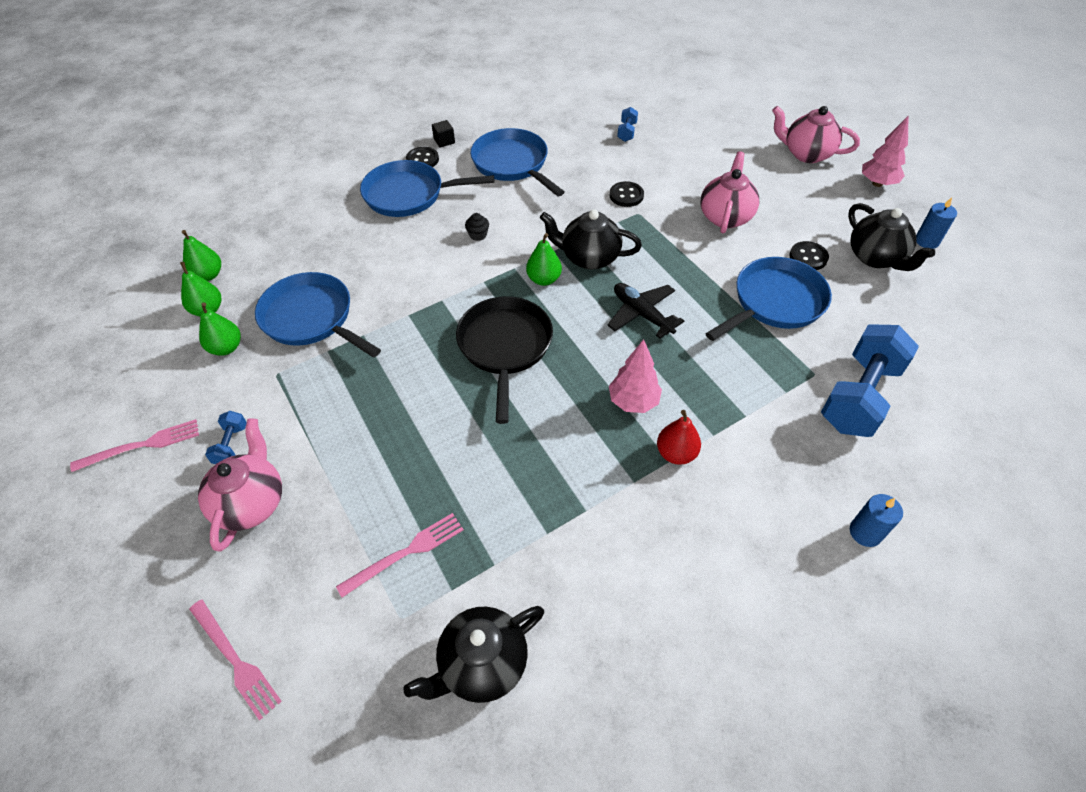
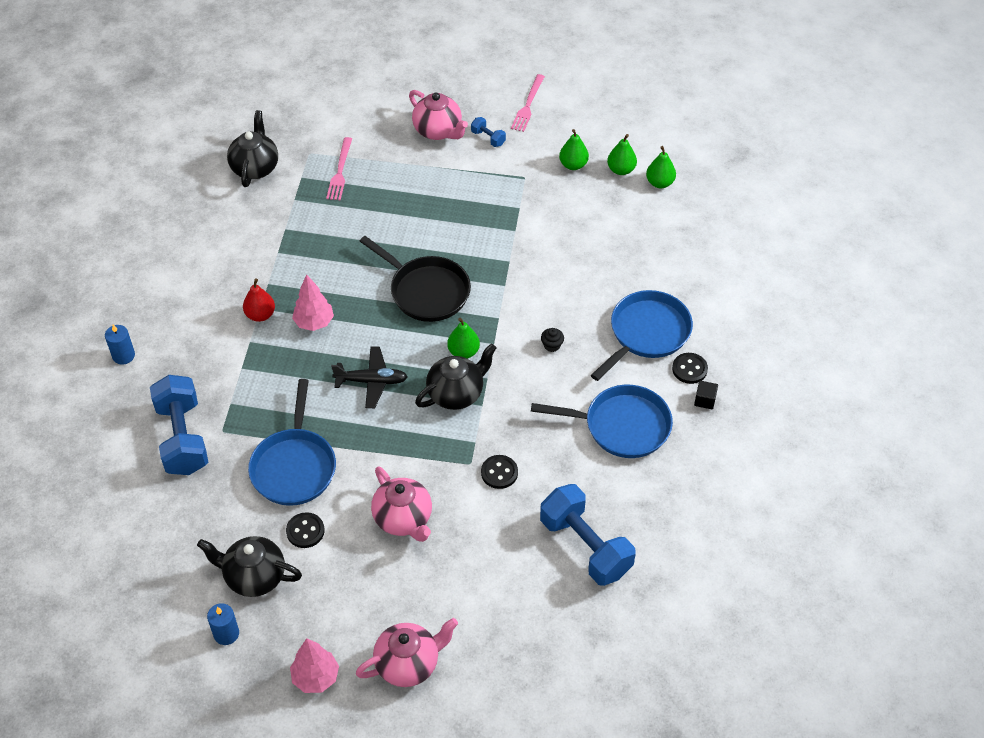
camera: 130 degrees right, 0 degrees up
pink fork [189,599,282,720] -> none
blue pan [255,272,381,358] -> none
blue dumbbell [617,107,638,142] -> blue dumbbell [540,484,636,586], size x2.31

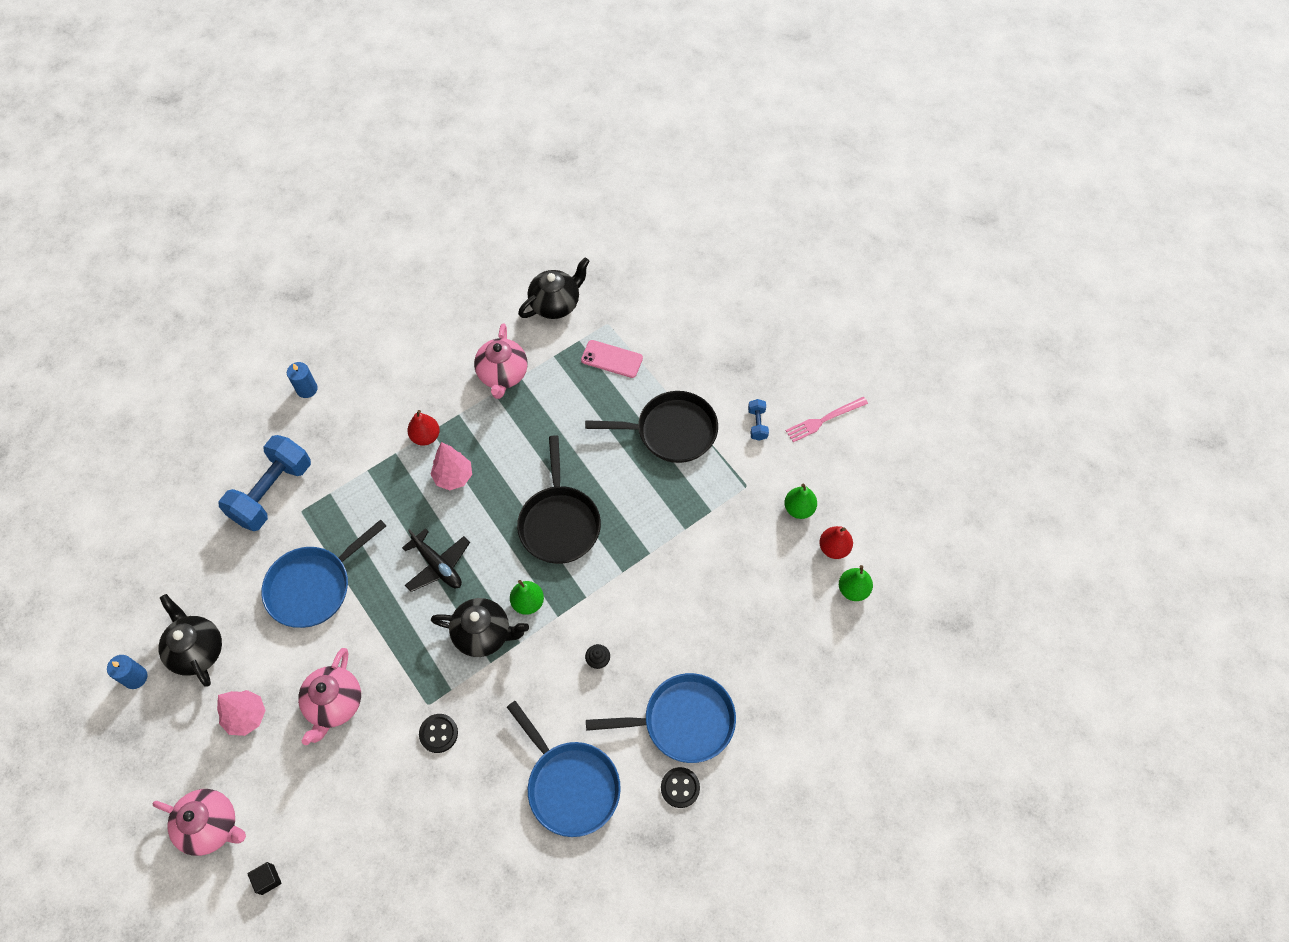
camera: 45 degrees right, 10 degrees up
black button [286,512,325,548] -> none
pink tree [290,638,339,693] -> pink tree moved to [217,690,266,736]
pink fork [326,137,352,200] -> pink phone [581,340,643,378]
pink teapot [409,90,468,140] -> pink teapot moved to [474,324,528,399]
blue dumbbell [540,484,636,586] -> none
green pear [607,134,637,175] -> red pear [819,526,853,559]
black cube [694,381,718,410] -> black cube moved to [248,862,281,895]
none -> black pan [585,391,718,463]

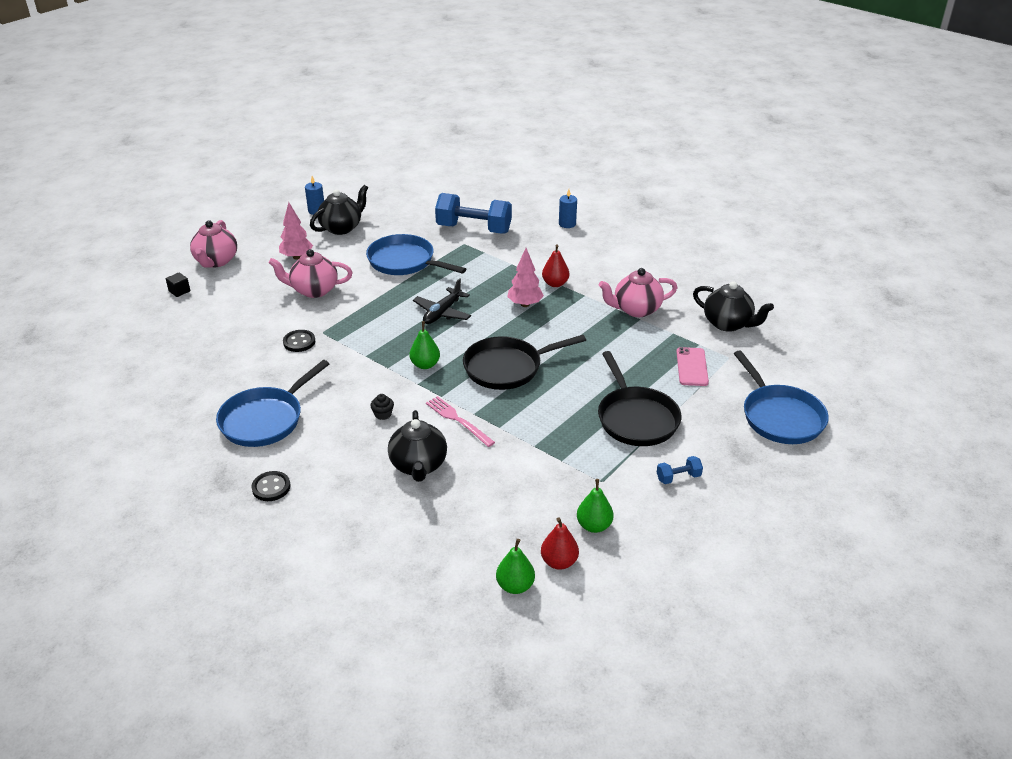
camera: 75 degrees right, 25 degrees down
black teapot [431,598,529,657] -> black teapot moved to [388,410,447,482]
blue pan [586,673,736,763] -> blue pan moved to [734,350,829,444]
pink fork [786,397,868,442] -> pink fork moved to [426,396,495,447]

